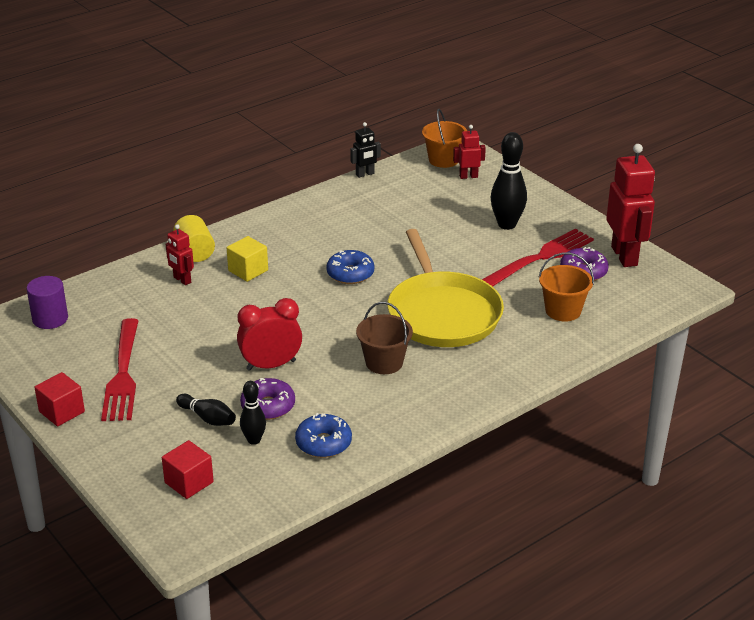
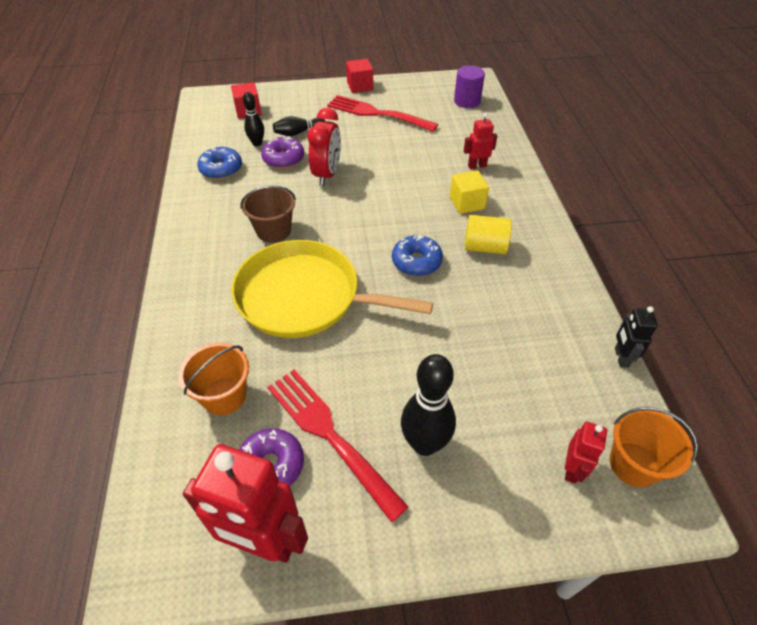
camera: 120 degrees right, 15 degrees up
yellow cylinder [173,215,215,262] -> yellow cylinder moved to [465,215,512,254]
red fork [482,229,594,287] -> red fork turned 150 degrees clockwise [267,370,409,522]

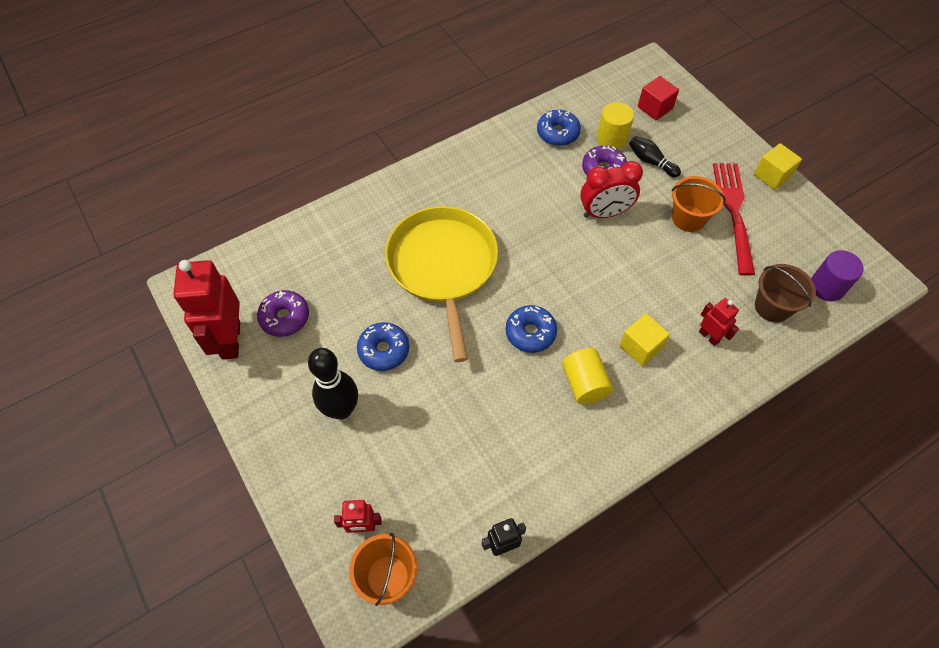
camera: 65 degrees right, 10 degrees up
orange bucket [178,343,249,415] -> orange bucket moved to [672,176,726,232]
brown bucket [240,186,296,243] -> brown bucket moved to [755,264,816,323]
black bowling pin [243,92,264,146] -> yellow cylinder [597,102,634,150]
red fork [267,370,409,522] -> none
red cube [346,59,373,93] -> yellow cube [754,143,802,190]
none -> blue donut [357,322,409,371]

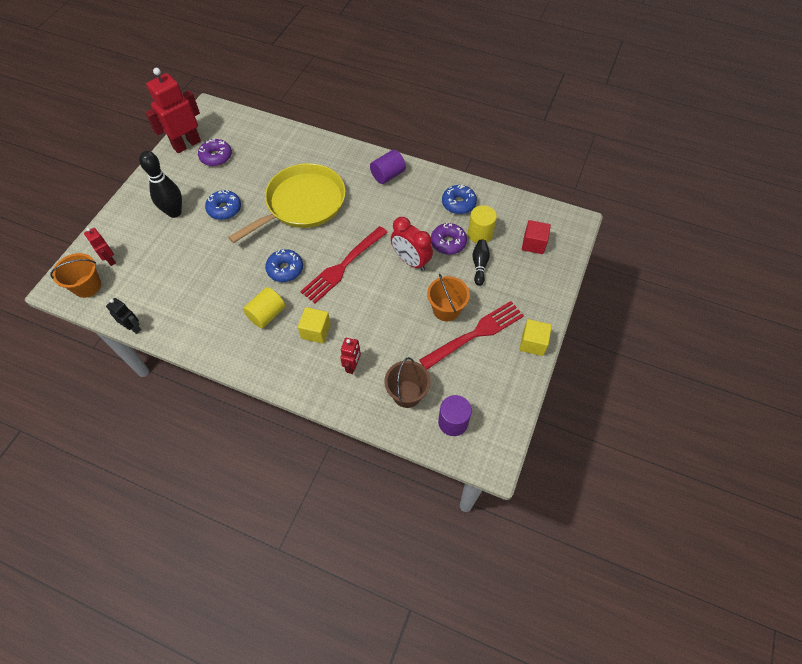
camera: 55 degrees right, 0 degrees up
none -> red fork [300,226,388,304]
none -> purple cylinder [370,150,406,184]

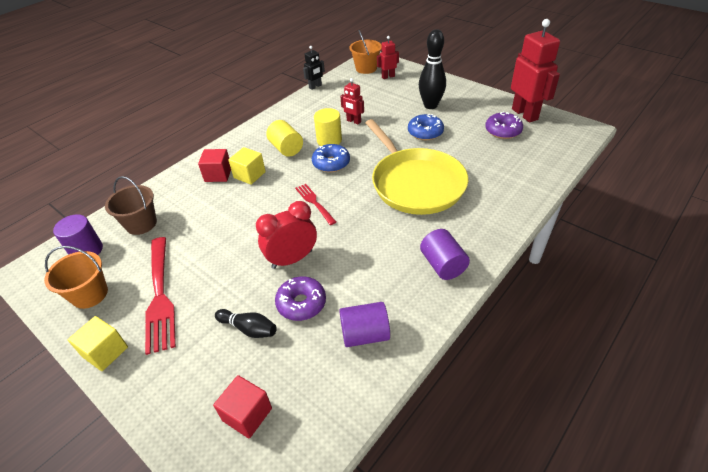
camera: 110 degrees right, 15 degrees down
red fork [300,226,388,304] -> red fork [295,184,336,225], size x0.55
red robot [340,338,361,374] -> red robot moved to [340,78,364,125]
orange bucket [427,274,470,321] -> orange bucket moved to [44,246,108,309]
blue donut [442,184,477,214] -> purple cylinder [339,302,390,347]
yellow cylinder [468,205,497,243] -> yellow cylinder moved to [314,108,342,146]
none -> red cube [198,149,231,182]

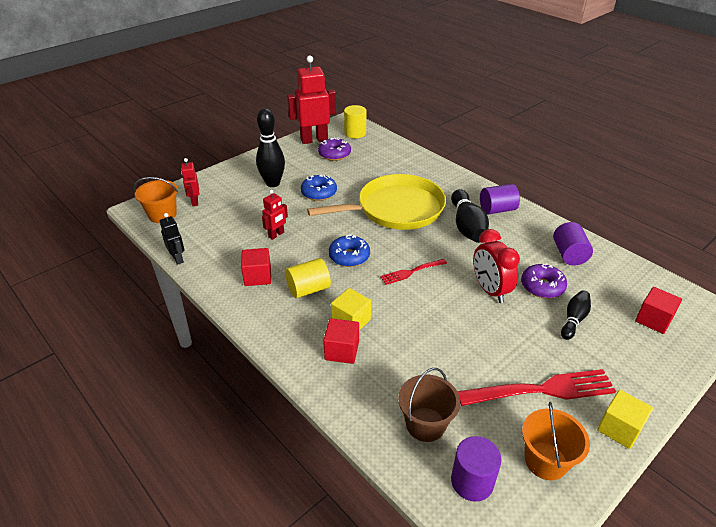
camera: 85 degrees left, 5 degrees down
yellow cylinder [314,108,342,146] -> yellow cylinder moved to [344,105,366,138]
none -> red cube [241,248,271,286]
none -> black bowling pin [451,189,489,243]

